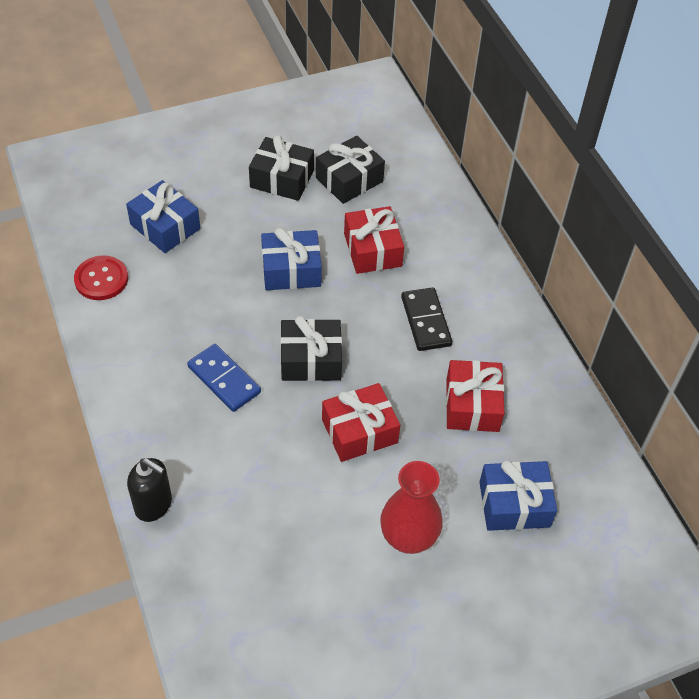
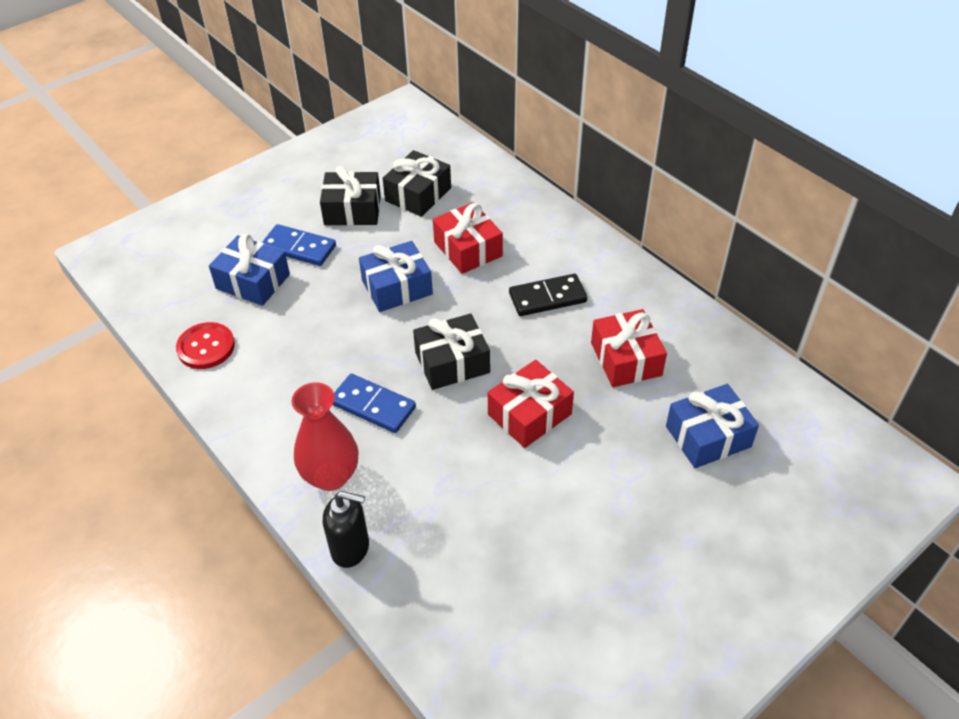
camera: 15 degrees left, 5 degrees down
red vase [380,461,443,554] -> red vase moved to [292,382,358,491]
black domino [401,287,452,351] -> black domino turned 75 degrees counterclockwise [509,274,587,316]
none -> blue domino [262,224,336,266]

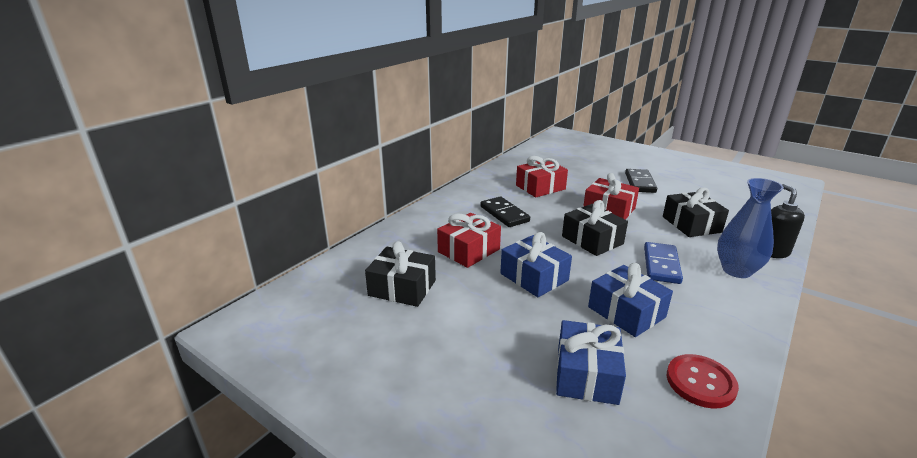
camera: 105 degrees left, 20 degrees down
blue domino [262,224,336,266] -> none
red vase [292,382,358,491] -> blue vase [717,178,784,278]
black gift [320,166,381,226] -> black gift moved to [663,187,729,237]
blue gift [666,384,759,468] -> blue gift moved to [588,263,673,337]
none -> black domino [625,169,657,193]

